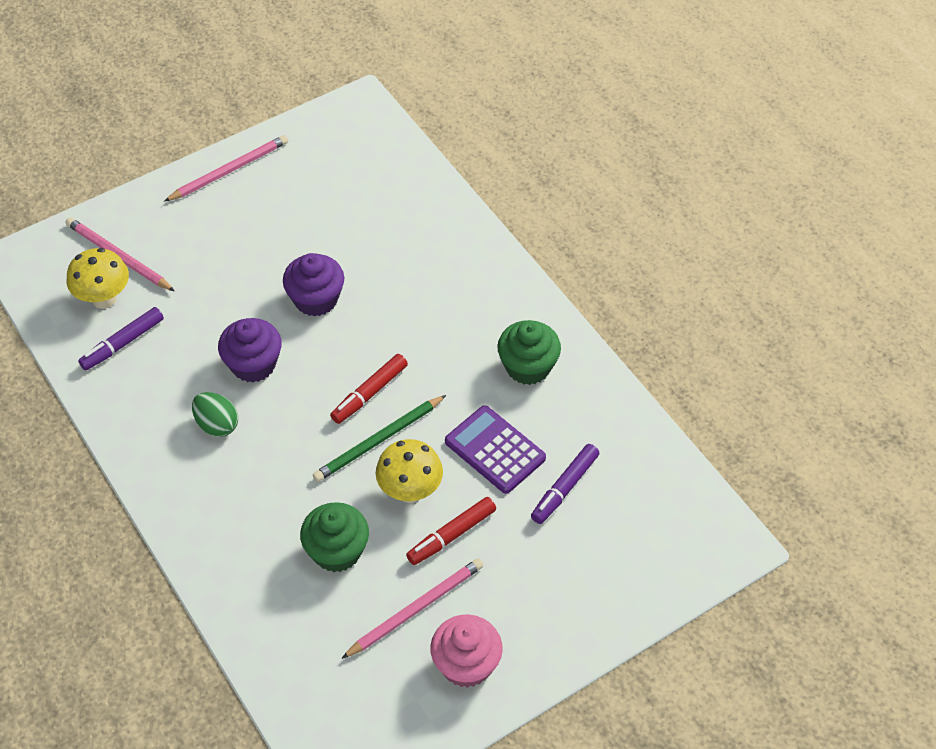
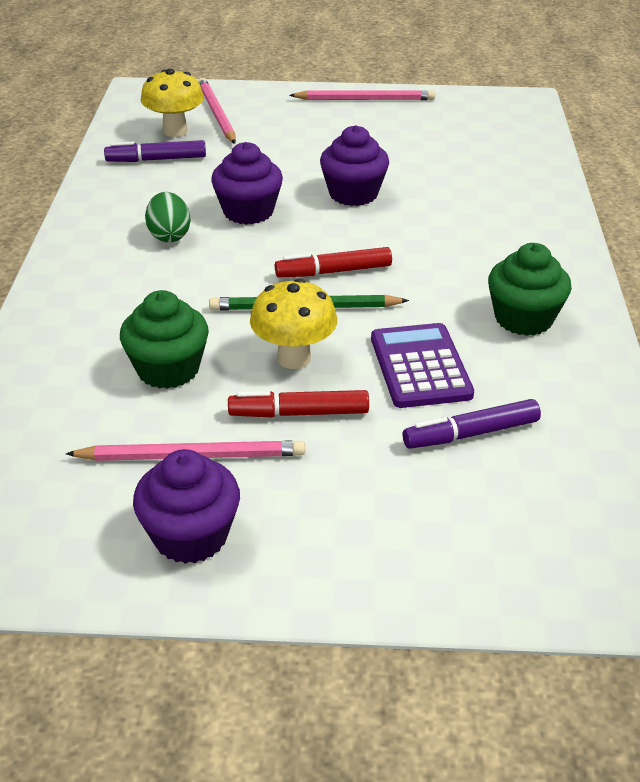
camera: 35 degrees right, 15 degrees down
pink cupcake [430,614,503,688] -> purple cupcake [133,449,240,564]

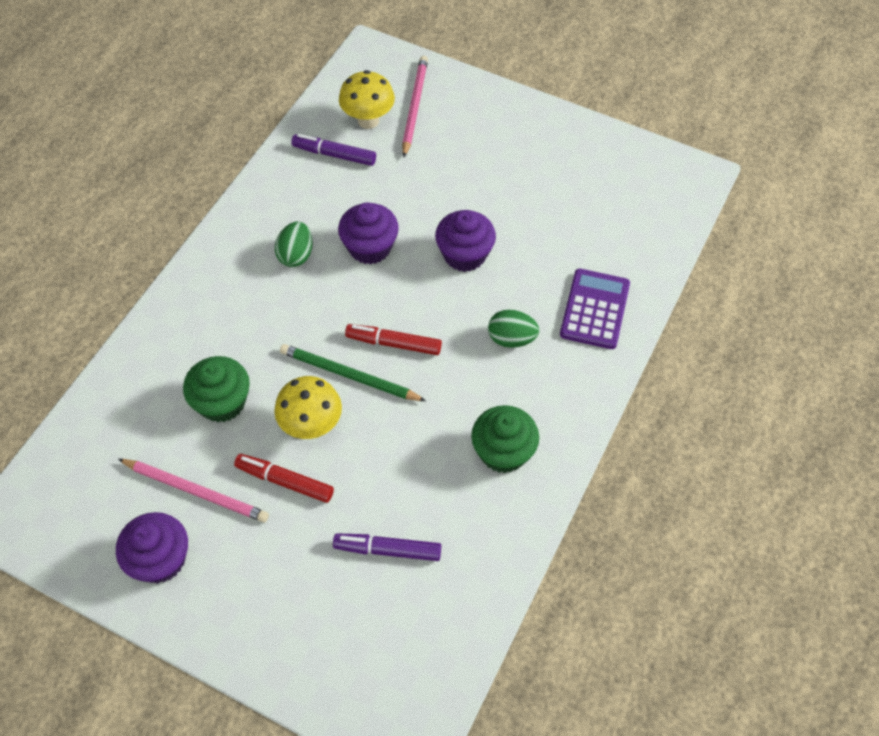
camera: 25 degrees right, 20 degrees up
pink pencil [289,90,435,100] -> none
purple calculator [371,323,474,408] -> purple calculator moved to [560,269,630,349]
none -> green egg [488,309,539,348]

